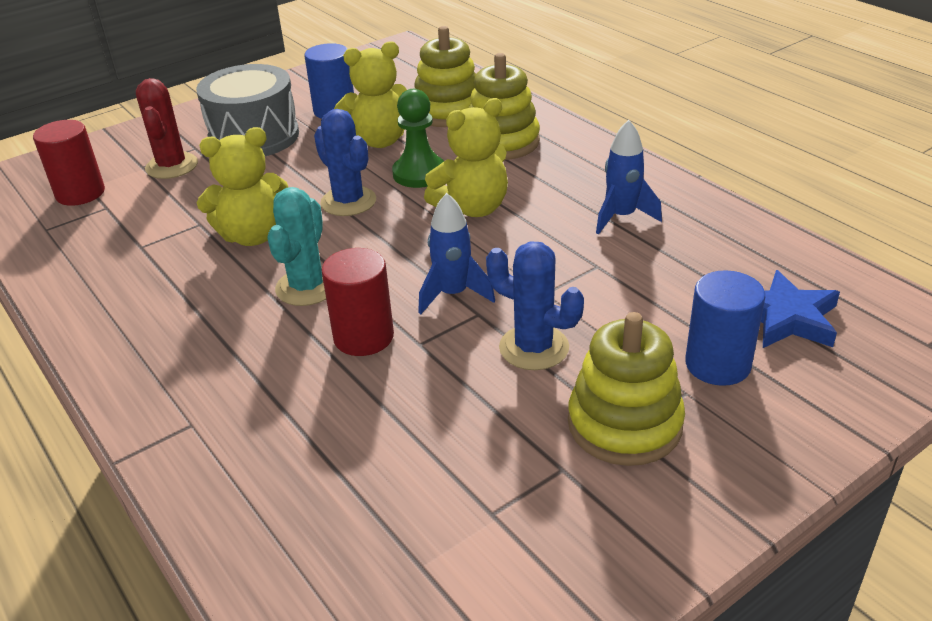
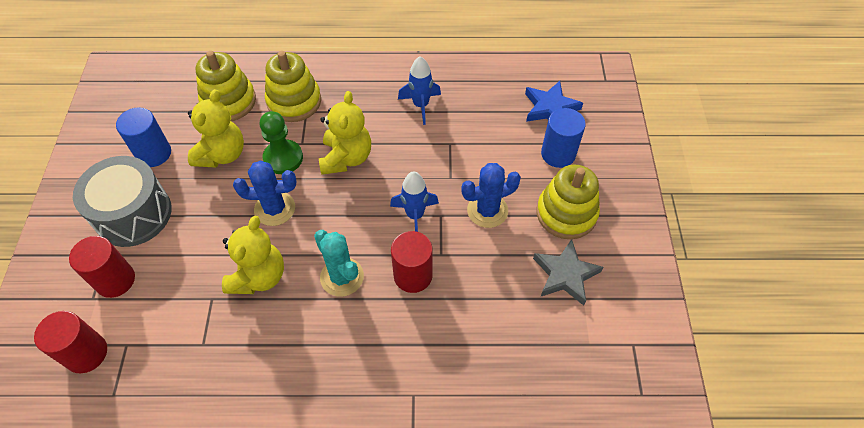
camera: 55 degrees left, 20 degrees up
red cactus [136,78,198,179] -> red cylinder [69,236,135,298]
none -> grey star [533,239,603,306]

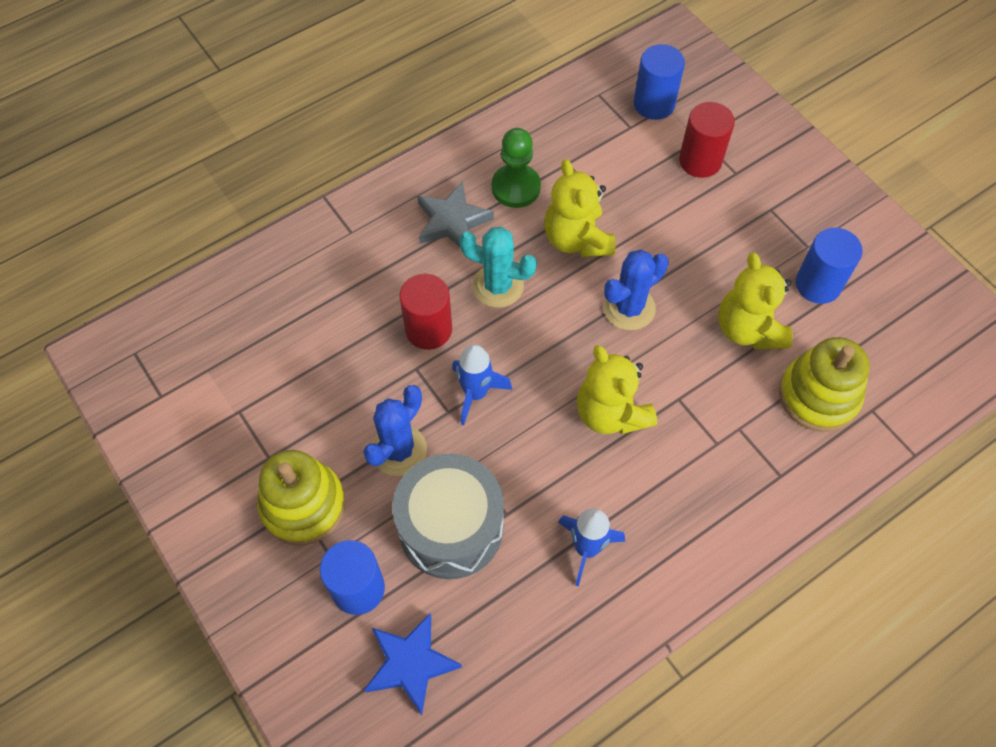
camera: 145 degrees right, 5 degrees up
red cylinder [34,311,107,373] -> blue cylinder [634,44,685,120]
grey drum [73,156,172,247] -> grey drum moved to [393,453,504,579]
green pawn [260,111,303,174] -> green pawn moved to [492,128,541,208]
yellow stacking toy [265,51,321,122] -> none
grey star [533,239,603,306] -> grey star moved to [417,181,494,247]

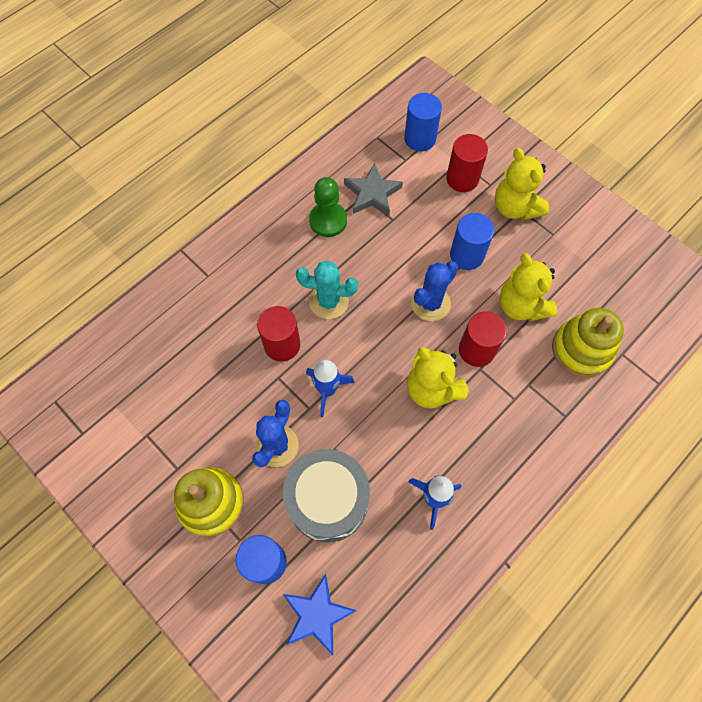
camera: 10 degrees left, 5 degrees up
grey star [417,181,494,247] -> grey star moved to [344,163,403,216]
yellow teddy bear [544,159,615,257] -> yellow teddy bear moved to [495,148,549,220]
blue cylinder [796,228,862,304] -> blue cylinder moved to [450,213,494,270]
none -> red cylinder [459,311,507,367]

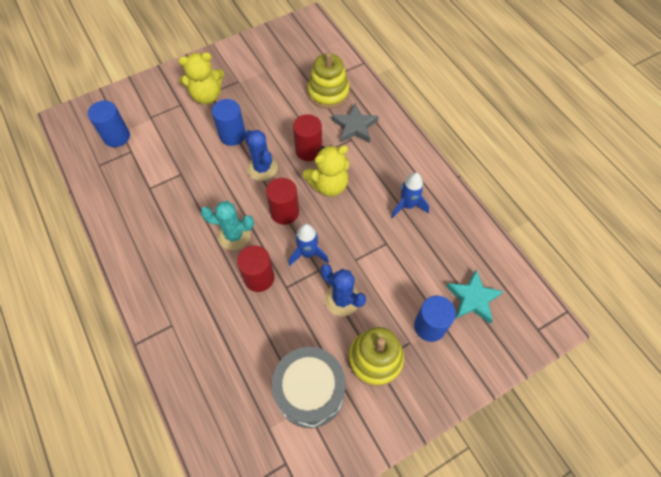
camera: 75 degrees left, 5 degrees down
grey drum [283,449,370,543] -> grey drum moved to [272,347,346,428]
blue star [283,574,357,655] -> turquoise star [446,269,504,323]
turquoise cactus [296,260,358,319] -> turquoise cactus turned 75 degrees clockwise [200,201,254,250]
green pawn [309,177,347,237] -> none
grey star [344,163,403,216] -> grey star moved to [332,103,379,143]
red cylinder [446,134,488,192] -> red cylinder moved to [266,178,299,225]
yellow teddy bear [500,253,557,321] -> none

